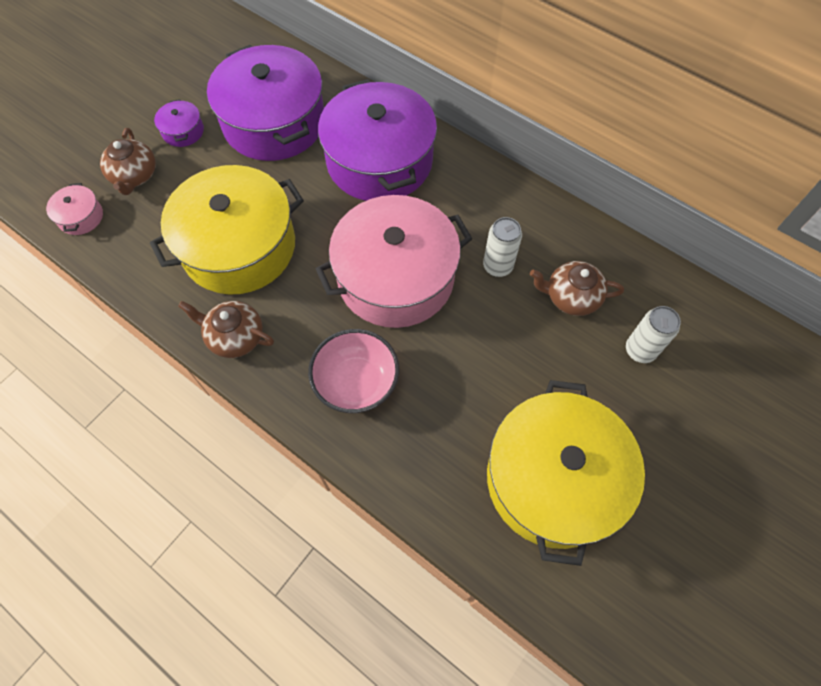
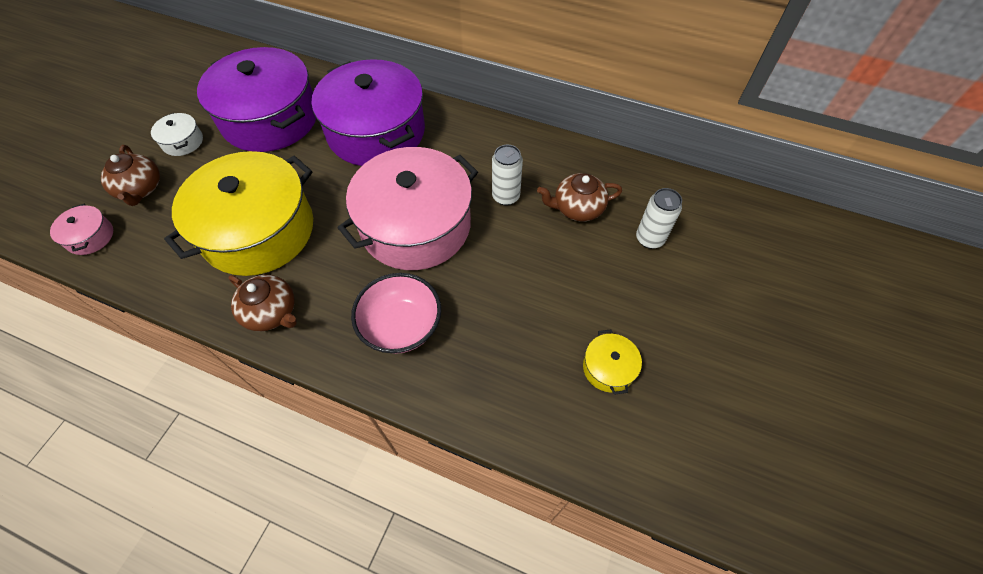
camera: 15 degrees left, 5 degrees down
purple pot [154,99,204,147] -> white pot [151,113,203,156]
brown teapot [178,301,274,358] -> brown teapot turned 150 degrees counterclockwise [228,275,297,332]
yellow pot [487,380,645,566] -> yellow pot [583,330,642,395], size x0.40

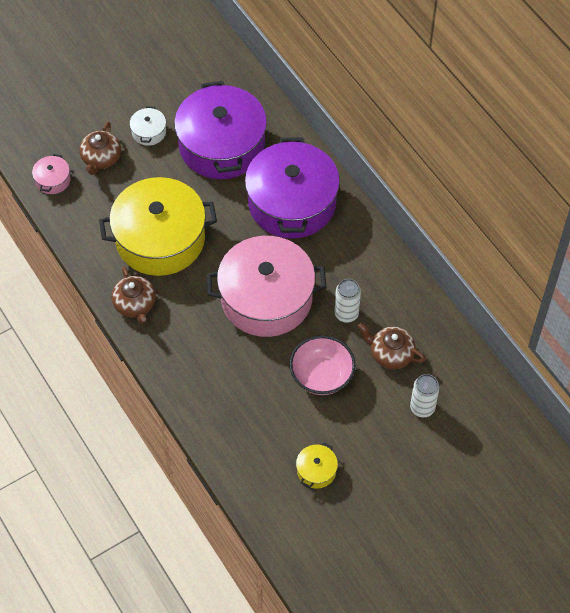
camera: 35 degrees right, 0 degrees up
pink bowl [351,273,441,354] -> pink bowl moved to [289,335,356,395]

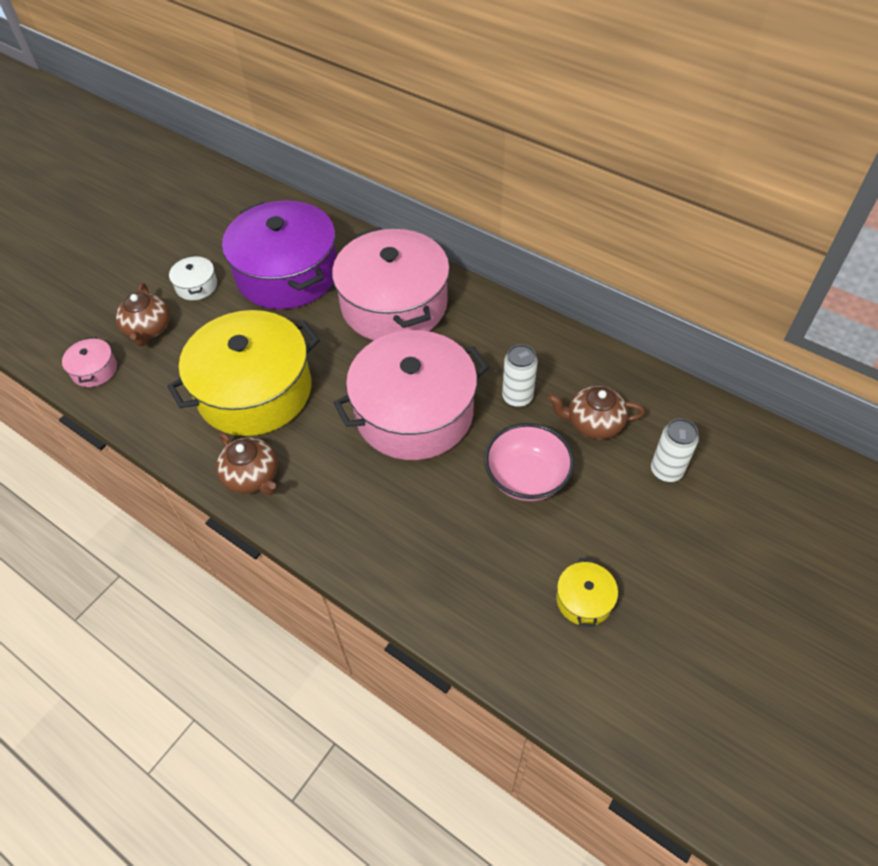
camera: 20 degrees left, 5 degrees down
purple pot [245,137,340,239] -> pink pot [332,227,450,340]

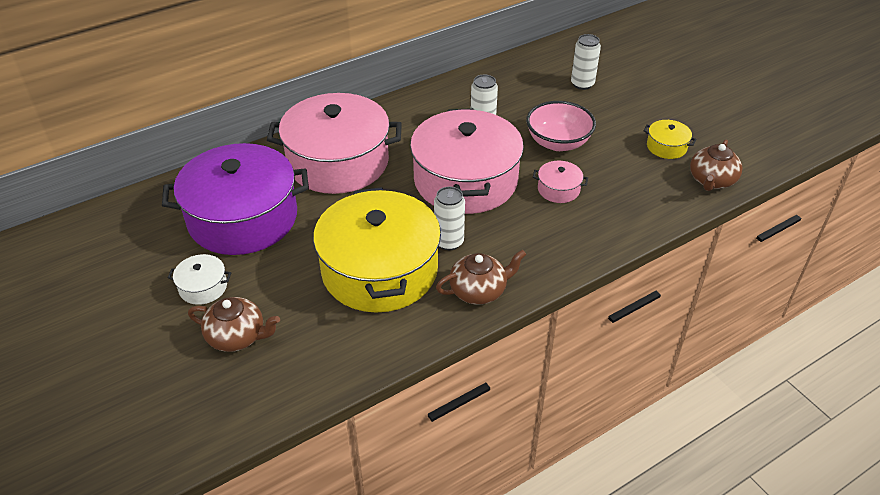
camera: 70 degrees left, 10 degrees down
pink pot [62,337,117,387] -> pink pot moved to [533,161,588,203]
brown teapot [548,386,645,439] -> brown teapot moved to [690,140,743,191]
none -> white can [434,186,465,250]

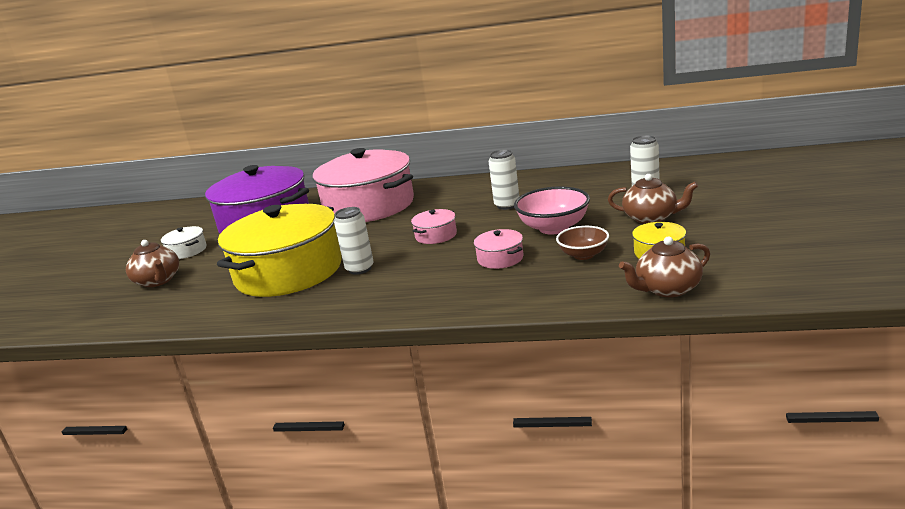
camera: 45 degrees right, 20 degrees down
pink pot [410,108,524,214] -> pink pot [411,209,457,244], size x0.40
brown teapot [436,250,526,305] -> brown teapot moved to [608,174,698,224]
none -> brown bowl [556,226,609,260]

